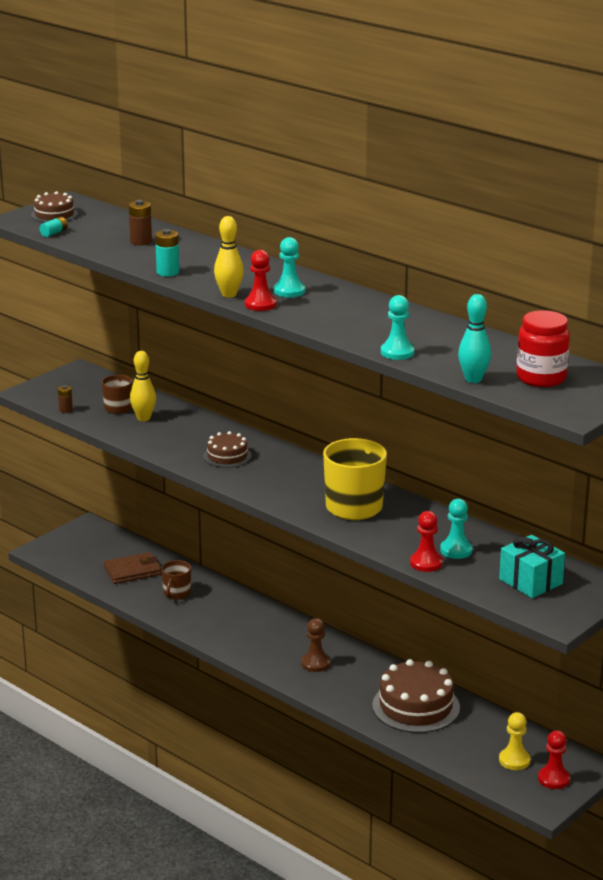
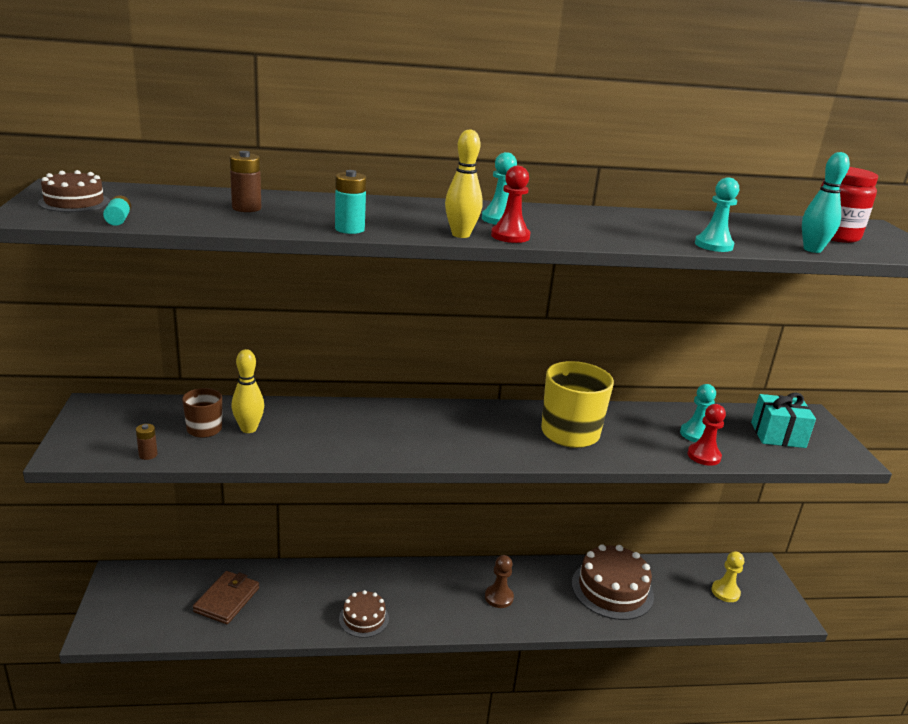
camera: 50 degrees left, 0 degrees up
brown mug [161,560,191,600] -> none
brown cake [203,431,251,468] -> brown cake moved to [339,590,389,638]
red pawn [538,730,570,789] -> none

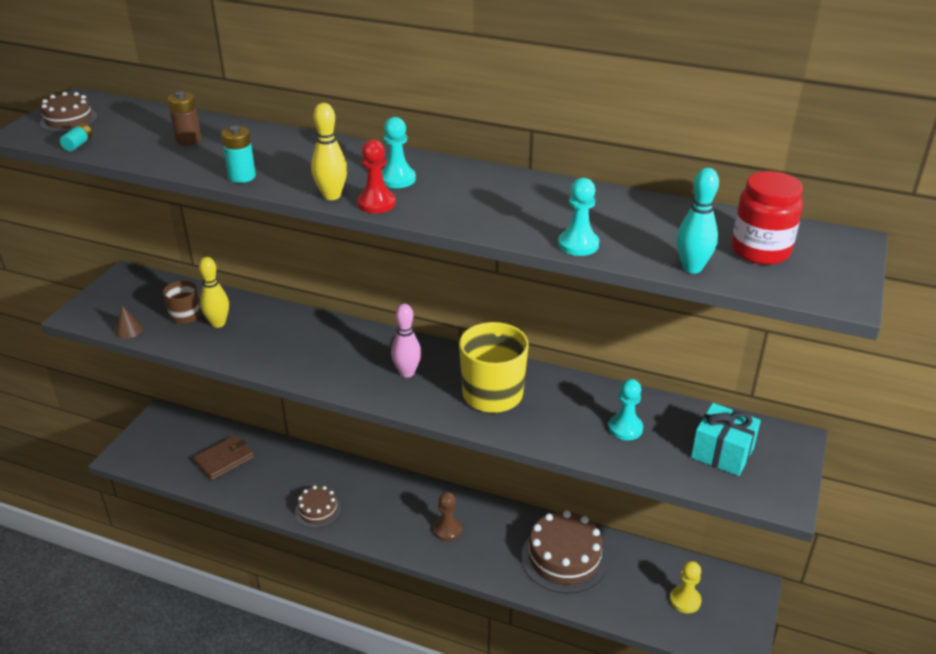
camera: 30 degrees right, 10 degrees up
brown battery [136,424,157,460] -> brown cone [115,306,143,339]
red pawn [688,404,726,466] -> none
none -> pink bowling pin [391,304,421,378]

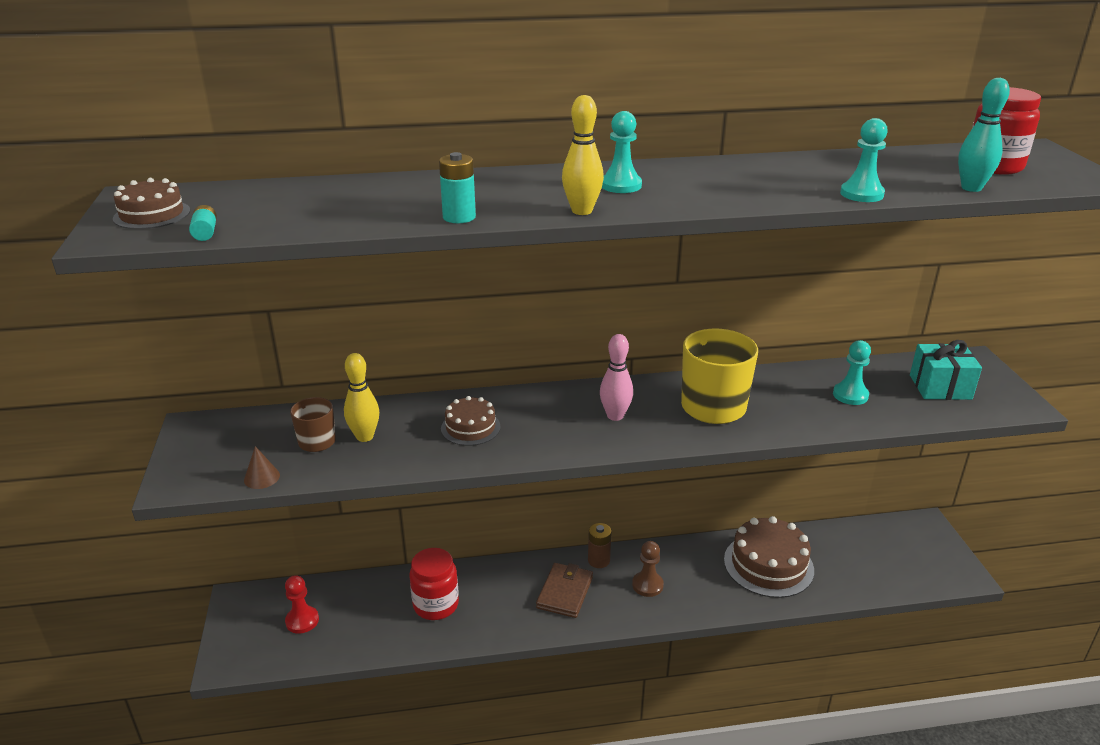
camera: 30 degrees left, 5 degrees down
brown battery [167,92,202,146] -> brown battery moved to [588,523,612,568]
brown wallet [193,435,254,481] -> brown wallet moved to [536,563,593,618]
brown cake [295,486,341,528] -> brown cake moved to [441,396,501,446]
red pawn [357,139,396,213] -> red pawn moved to [285,575,319,634]
yellow pawn [670,561,702,613] -> none
none -> red jar [409,548,459,620]

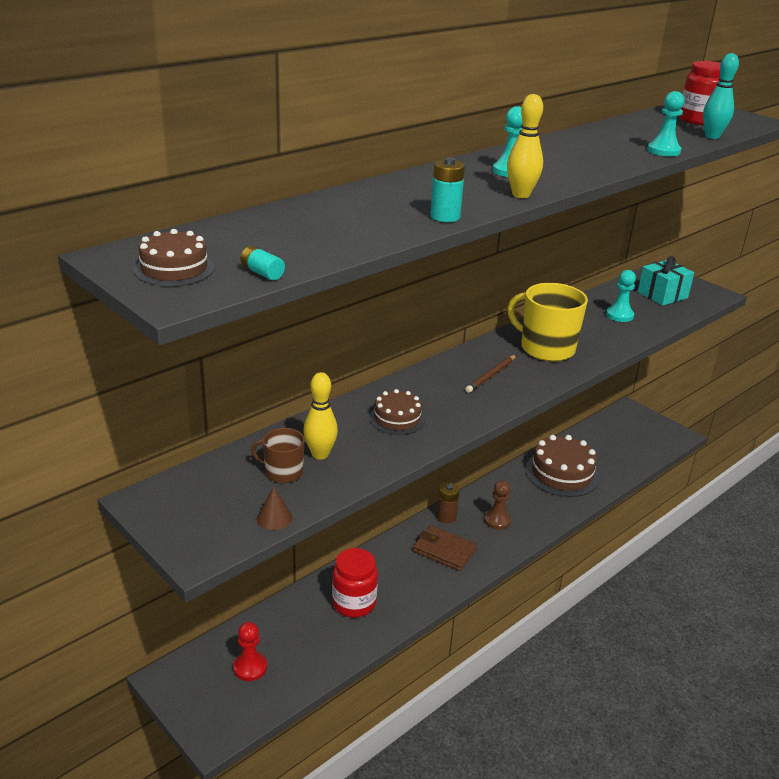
camera: 35 degrees left, 0 degrees up
brown wallet [536,563,593,618] -> brown wallet turned 45 degrees counterclockwise [413,525,477,571]
pink bowling pin [600,334,633,421] -> brown pencil [465,355,516,393]

